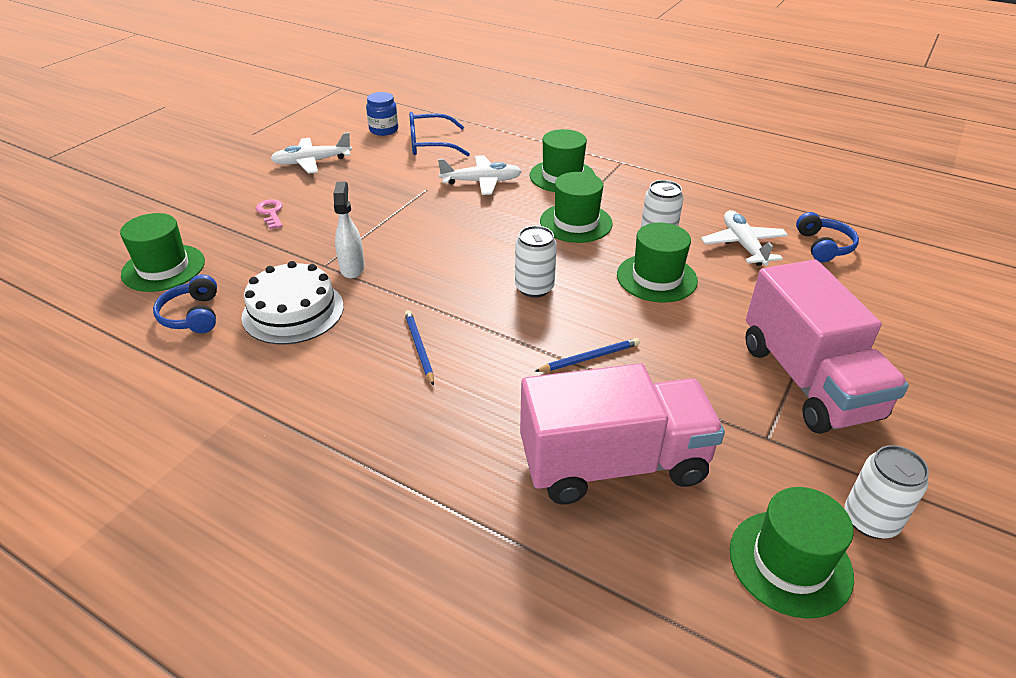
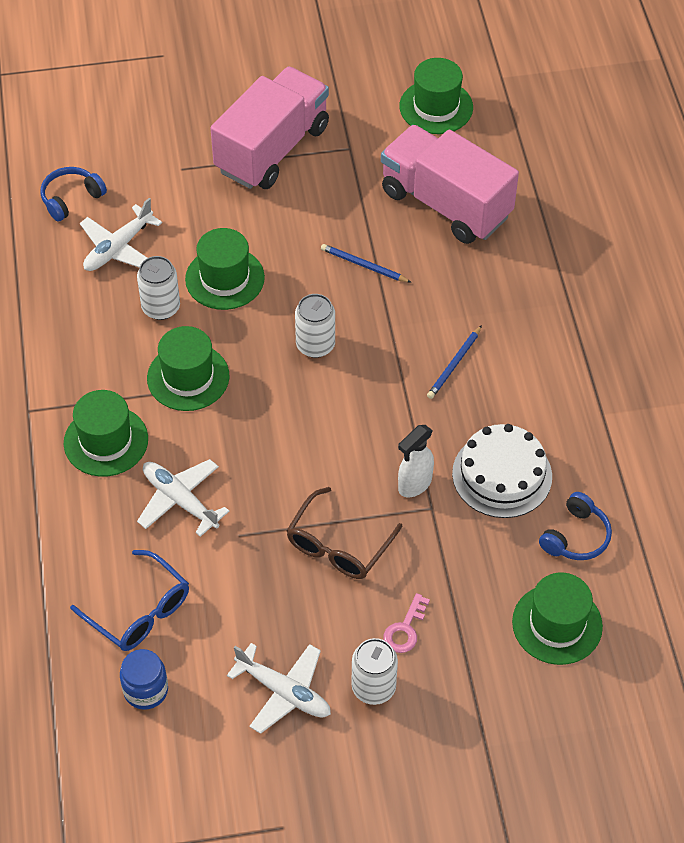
camera: 130 degrees left, 15 degrees up
white can [845,445,929,539] -> white can moved to [351,638,398,705]
none -> brown glasses [286,487,402,579]

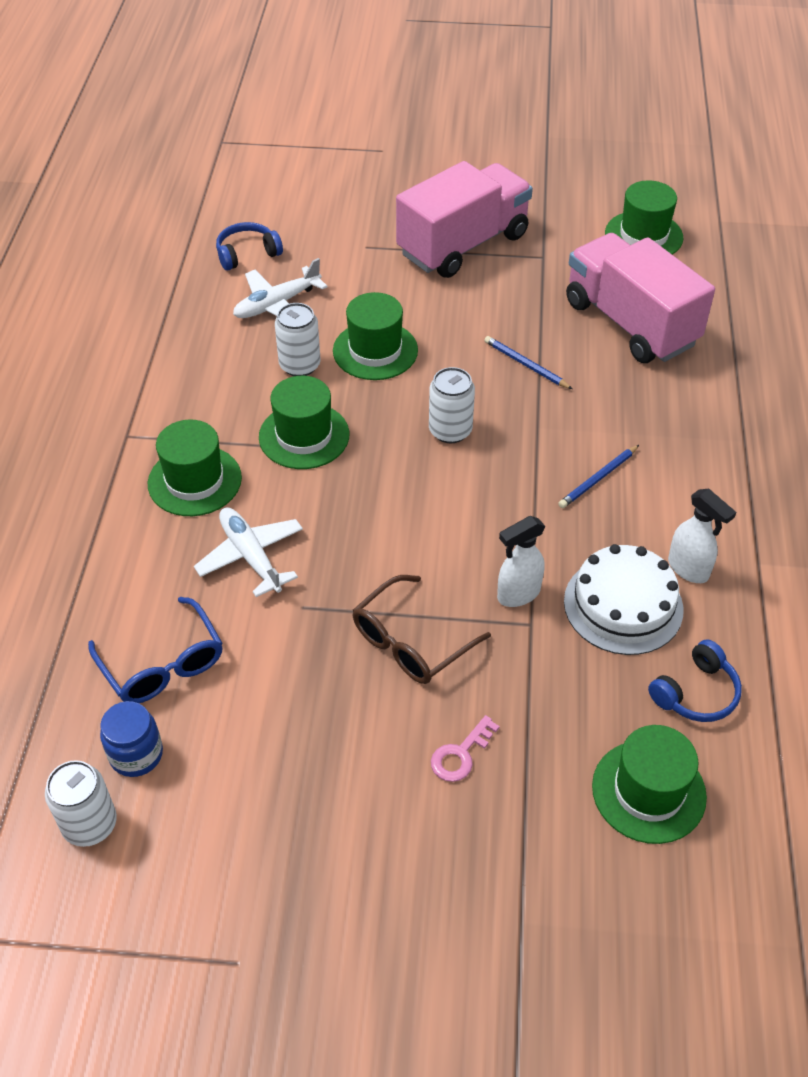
camera: 15 degrees right, 5 degrees down
white plane [227,643,331,734] -> none
white can [351,638,398,705] -> white can moved to [45,760,117,847]
none -> white spray bottle [668,489,736,583]

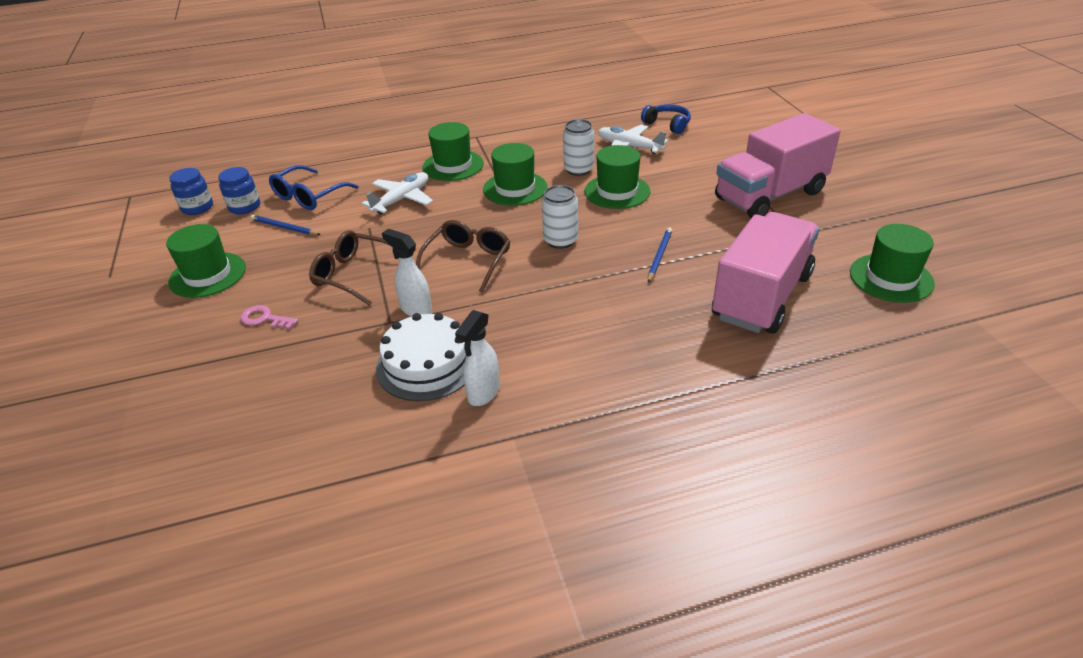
camera: 70 degrees right, 10 degrees down
white can [45,760,117,847] -> blue jar [169,168,213,215]
pink truck [396,161,533,278] -> pink truck turned 120 degrees clockwise [715,113,841,218]
blue pencil [558,445,639,508] -> blue pencil moved to [251,215,321,235]
green hat [592,725,707,844] -> green hat moved to [166,224,246,298]
blue headphones [648,639,742,722] -> none
none -> brown glasses [416,220,510,293]

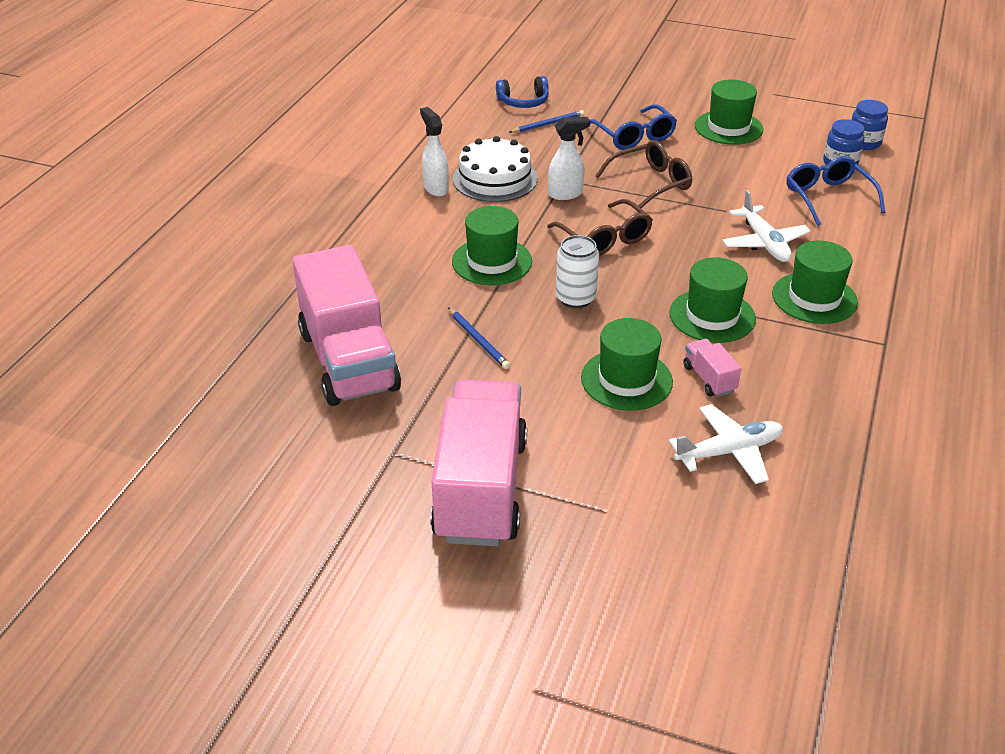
camera: 125 degrees right, 0 degrees up
pink key [240,305,298,329] -> blue glasses [590,104,677,150]
blue pencil [251,215,321,235] -> blue pencil moved to [508,110,584,133]
white can [563,119,594,176] -> pink truck [683,339,742,397]
blue headphones [641,104,691,134] -> blue headphones moved to [496,76,549,108]
green hat [850,224,935,303] -> green hat moved to [452,206,532,285]

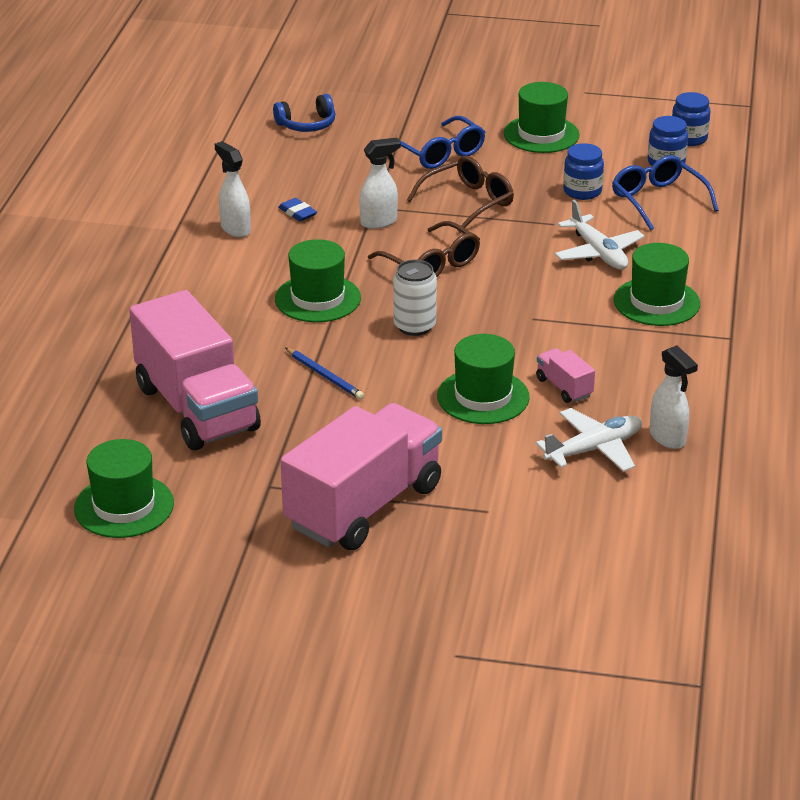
camera: 10 degrees left, 5 degrees down
pink truck [430,379,527,546] -> pink truck turned 45 degrees clockwise [281,403,442,550]
white cake [453,136,537,202] -> blue eraser [278,198,317,221]
blue pencil [508,110,584,133] -> none
green hat [669,257,756,343] -> green hat moved to [74,439,174,538]
none -> blue jar [563,143,604,200]
none -> white spray bottle [650,345,698,449]

